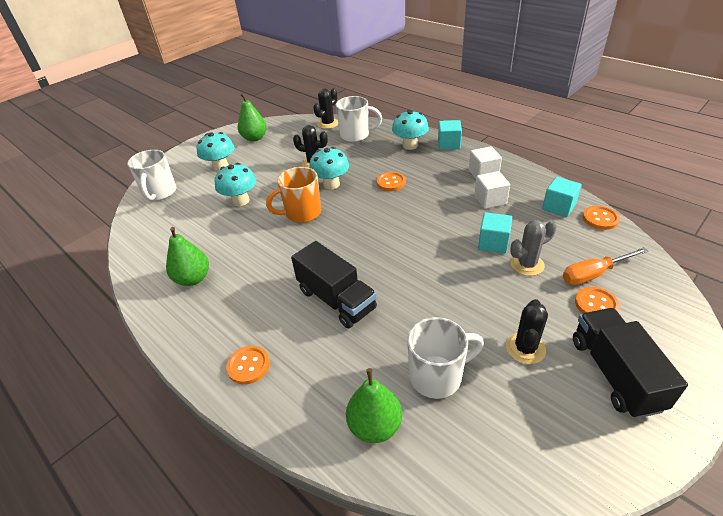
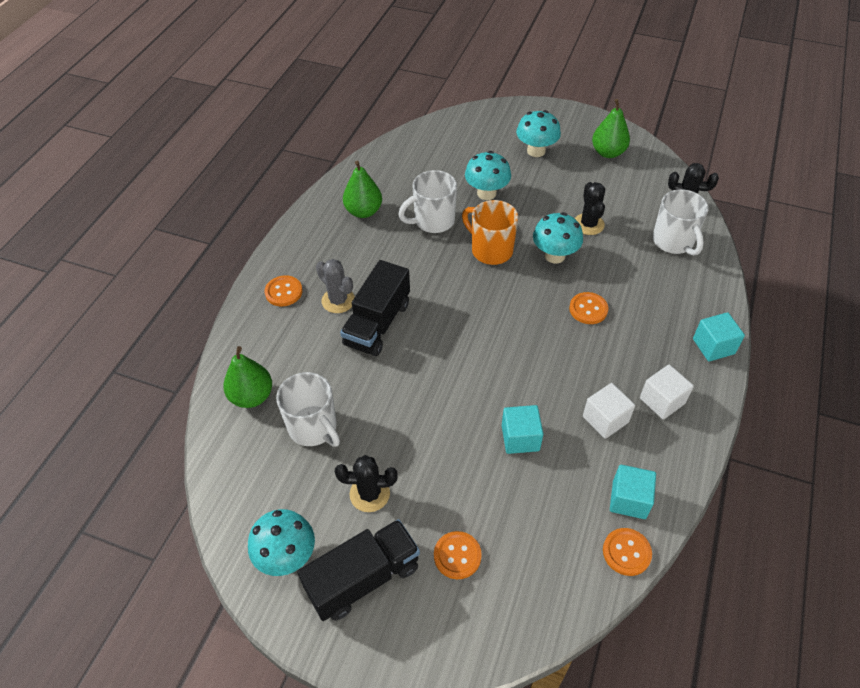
camera: 65 degrees right, 10 degrees up
white mug [127,150,176,201] -> white mug moved to [398,170,457,233]
turquoise mushroom [392,110,429,150] -> turquoise mushroom moved to [248,509,315,576]
grey cactus [510,220,557,276] -> grey cactus moved to [316,259,355,313]
orange screwdriver [563,247,648,285] -> none

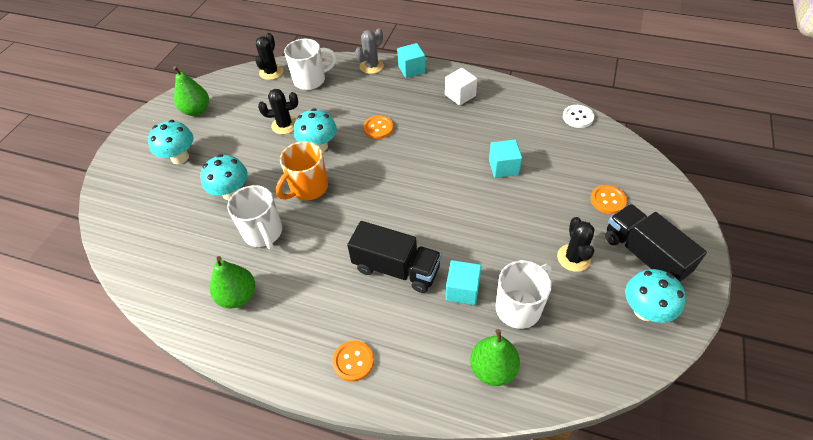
camera: 90 degrees left, 0 degrees up
grey cactus [316,259,355,313] -> grey cactus moved to [355,28,384,74]
white cube [583,383,635,439] -> none
orange button [603,528,652,576] -> white button [563,105,594,128]
turquoise cube [610,465,656,519] -> turquoise cube moved to [446,260,482,305]

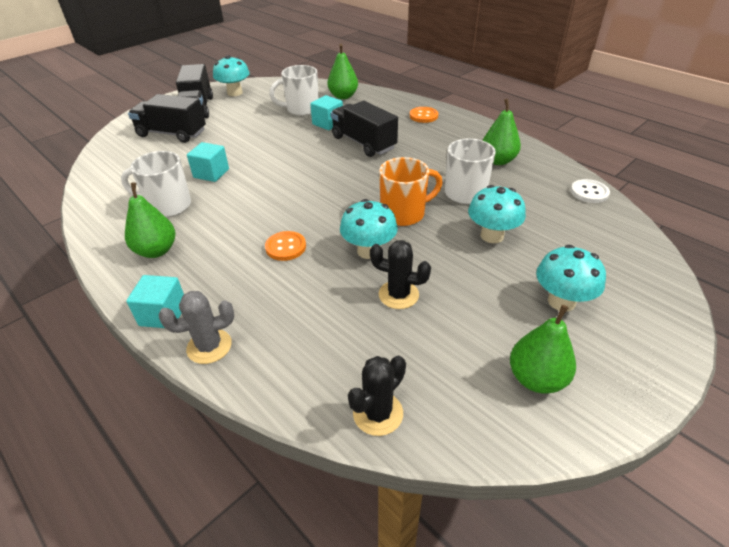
camera: 155 degrees left, 10 degrees down
white mug [284,39,336,90] -> white mug moved to [121,151,191,217]
white cube [445,68,477,106] -> green pear [125,183,175,258]
black cactus [557,217,595,272] -> none
white button [563,105,594,128] -> white button moved to [571,179,610,203]
orange button [591,185,627,214] -> black truck [128,94,206,143]

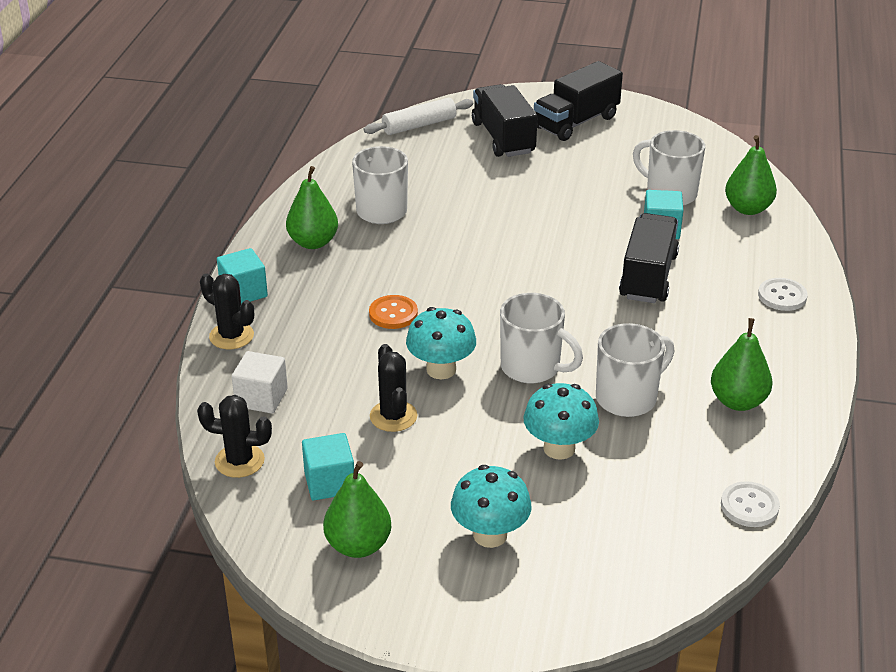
camera: 55 degrees right, 5 degrees down
grey cactus [159,291,234,364] -> black cactus [200,273,254,349]
turquoise cube [187,142,229,182] -> turquoise cube moved to [302,433,354,500]
turquoise mushroom [213,55,250,96] -> none
orange mug [379,157,443,226] -> white mug [500,293,583,383]
orange button [410,107,438,123] -> white button [758,278,808,311]
none -> white cube [232,351,288,414]
none -> white rolling pin [364,98,473,135]

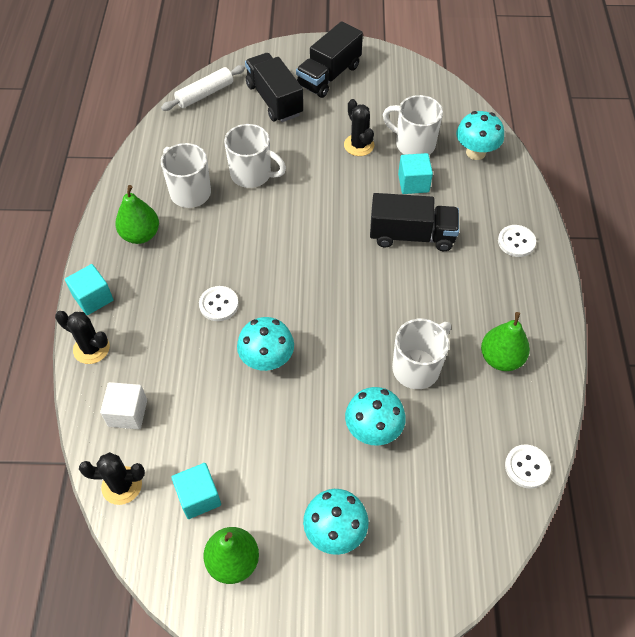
camera: 10 degrees left, 20 degrees up
orange button [369,295,418,329] -> white button [199,286,239,321]
black cactus [370,344,417,432] -> black cactus moved to [344,99,374,156]
white mug [500,293,583,383] -> white mug moved to [224,124,286,188]
black truck [619,213,679,303] -> black truck turned 90 degrees clockwise [370,193,459,251]
green pear [725,135,777,215] -> turquoise mushroom [456,111,504,160]

